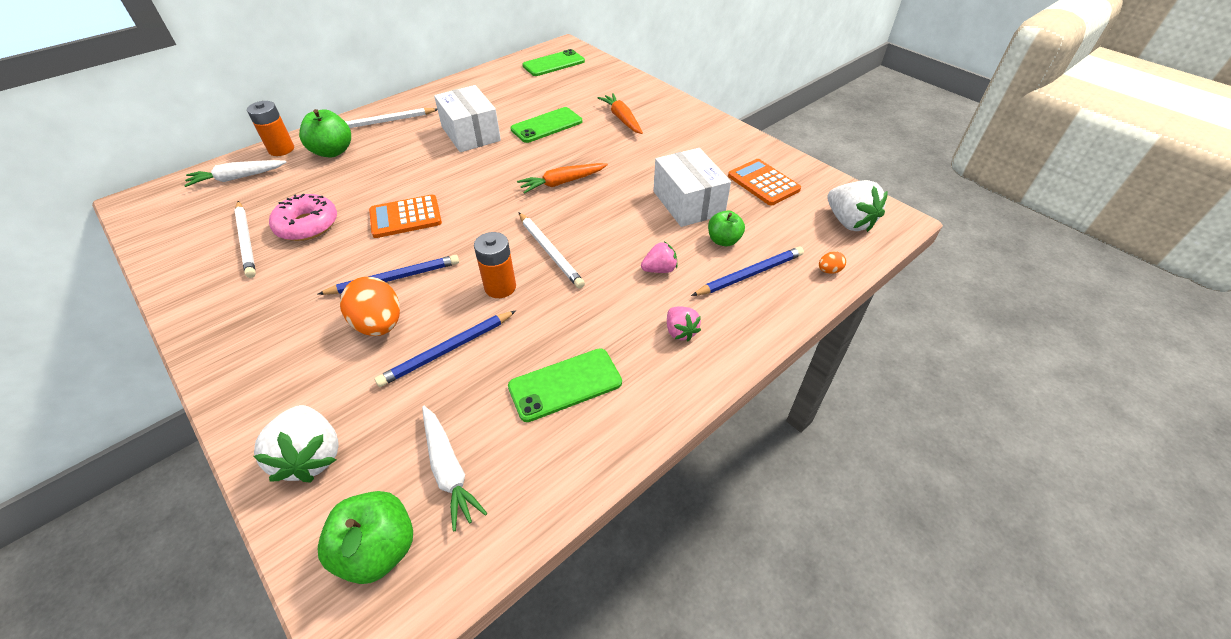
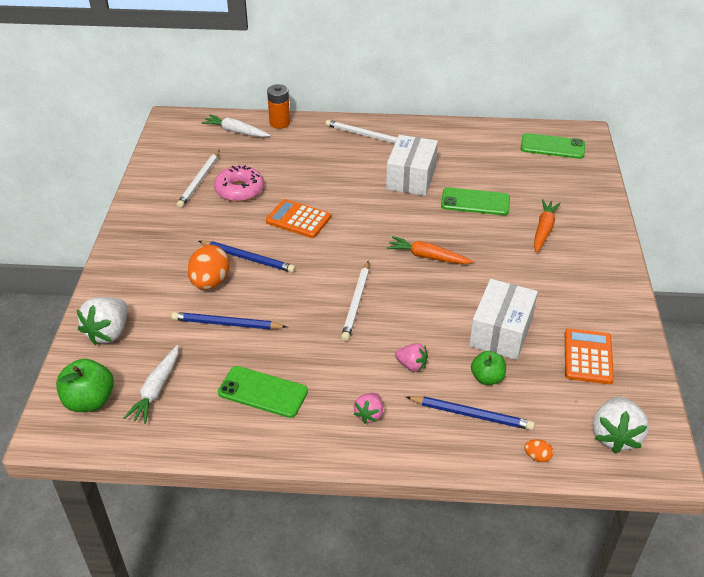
camera: 45 degrees right, 5 degrees down
green apple [299,109,351,157] -> none
orange battery [474,232,516,298] -> none

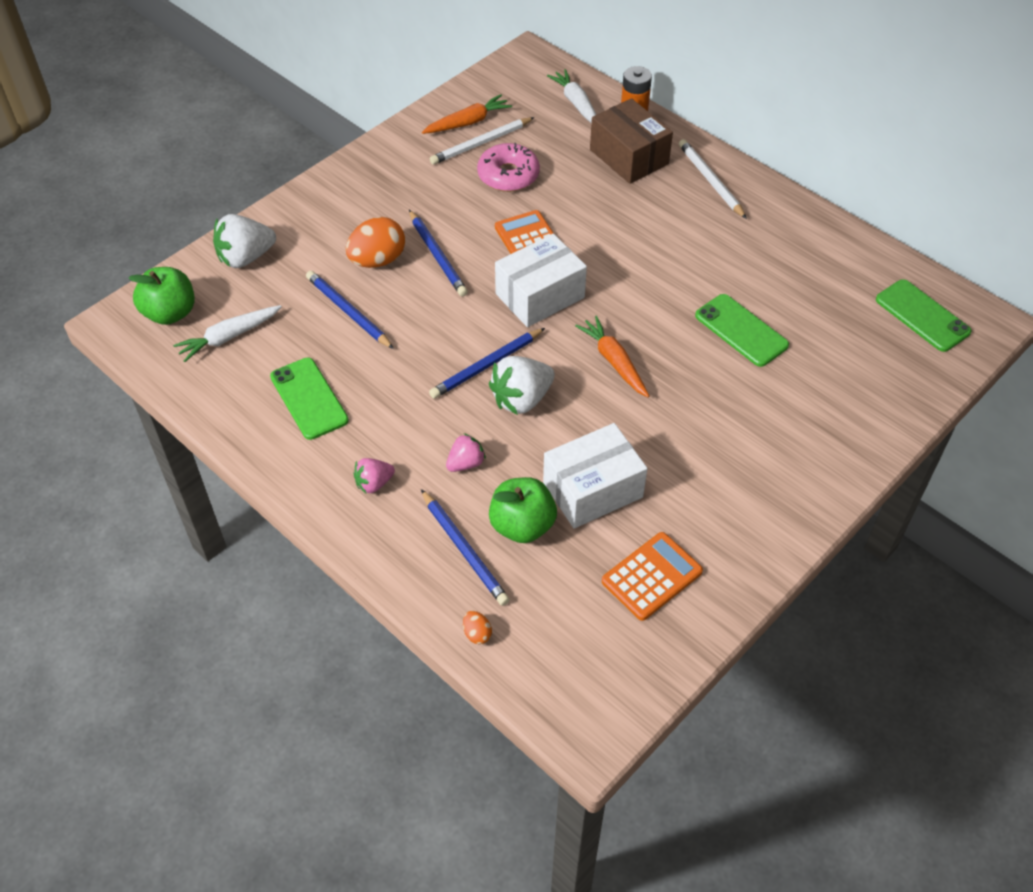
camera: 40 degrees right, 10 degrees up
white pencil [341,261,369,341] -> blue pencil [429,328,545,399]
white box [386,135,438,196] -> white box moved to [495,234,587,327]
pink strawberry [395,343,428,372] -> pink strawberry turned 105 degrees counterclockwise [446,433,486,472]
green apple [471,351,506,385] -> green apple [489,477,557,543], size x1.52
orange carrot [534,199,561,253] -> orange carrot moved to [422,95,512,134]
white strawberry [593,397,649,453] -> white strawberry moved to [489,356,555,415]
none -> brown box [590,98,673,184]

